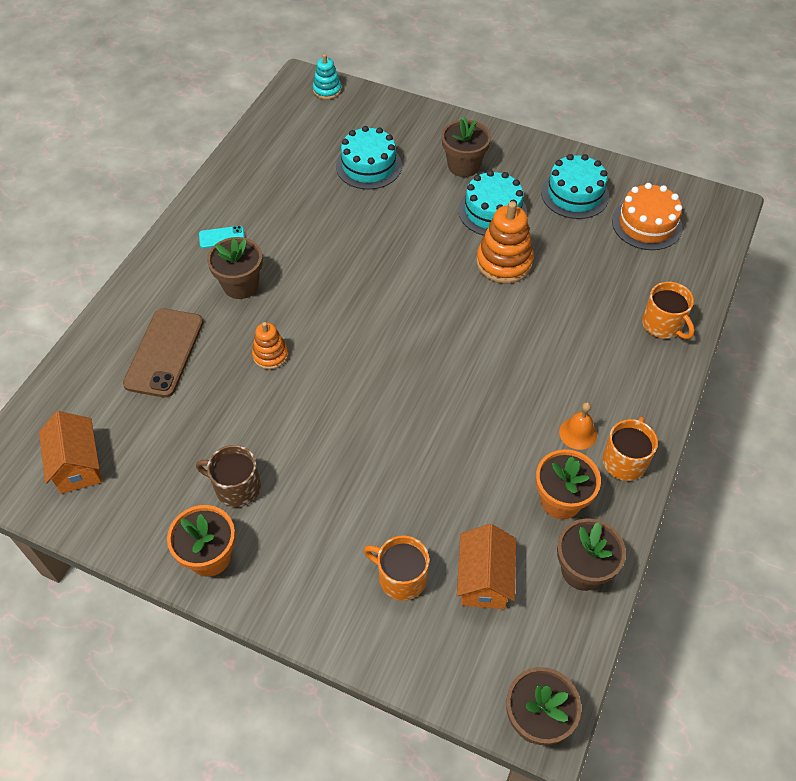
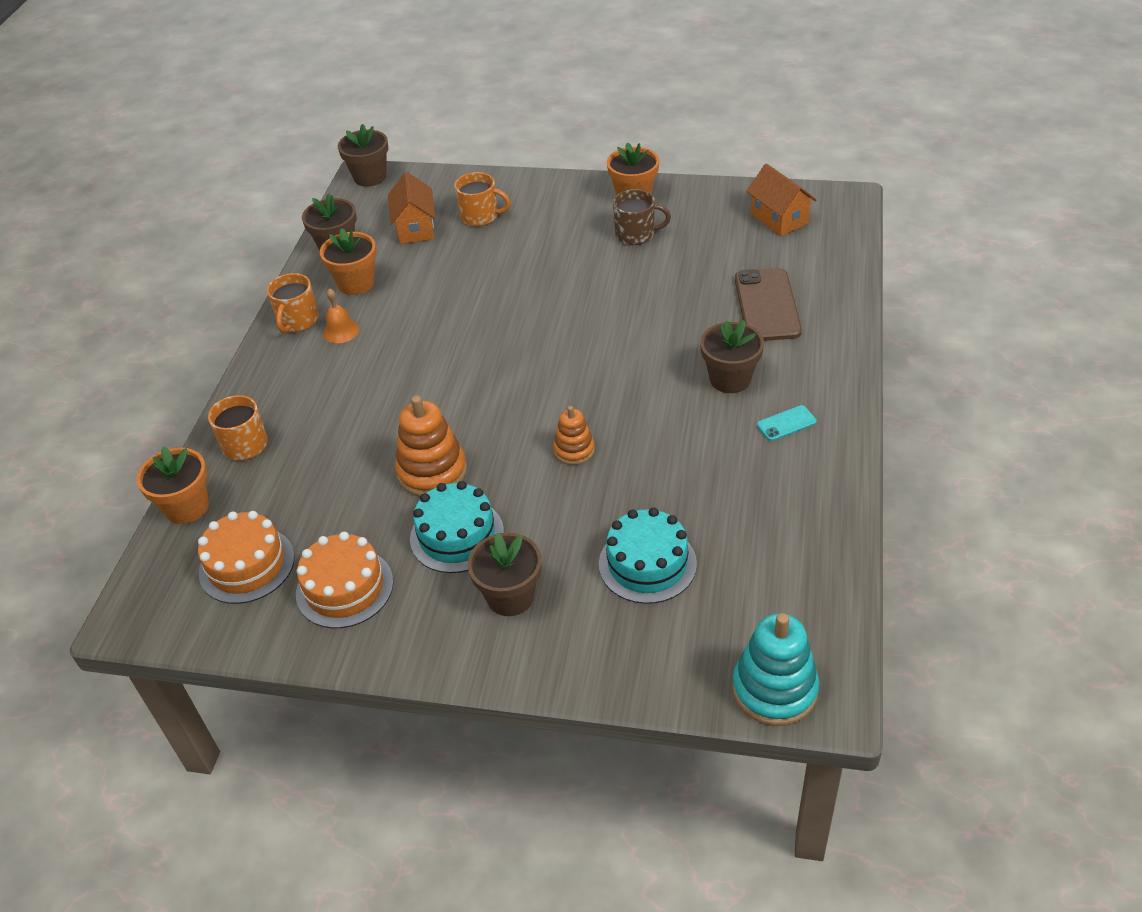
camera: 170 degrees right, 10 degrees down
orange stacking toy [252,322,288,370] -> orange stacking toy moved to [553,406,595,465]
turquoise stacking toy [313,54,342,100] -> turquoise stacking toy [732,613,819,726], size x1.69
turquoise cake [541,154,609,219] -> orange cake [296,532,393,628]
none -> orange flower pot [137,446,209,524]

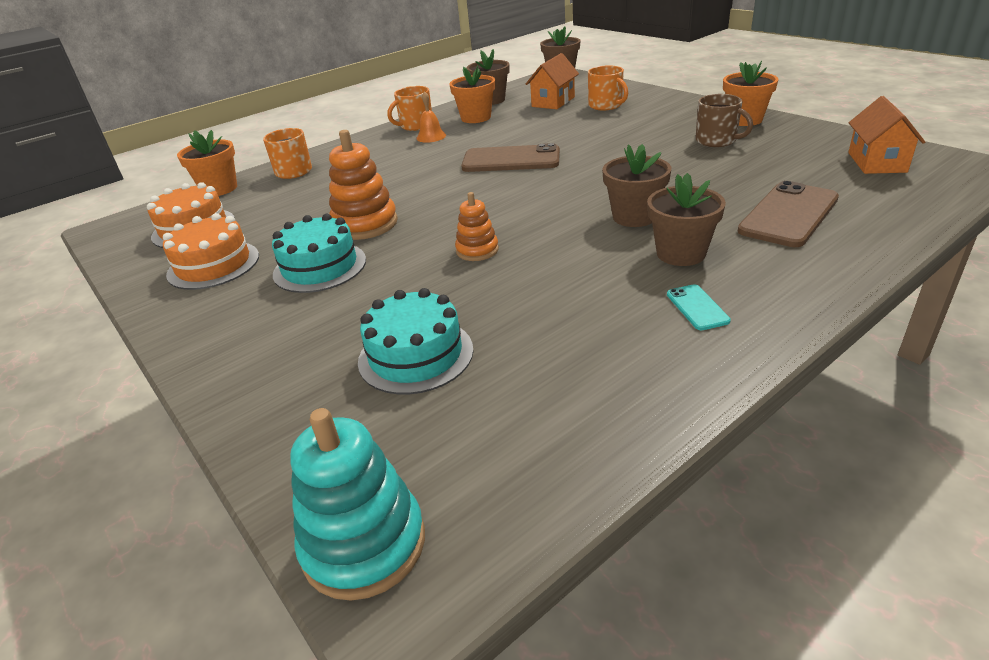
camera: 40 degrees right, 10 degrees down
brown flower pot [467,533,541,616] -> brown flower pot moved to [602,144,671,227]
turquoise phone [757,405,817,441] -> turquoise phone turned 60 degrees clockwise [667,284,731,330]
none -> brown phone [461,143,560,172]

